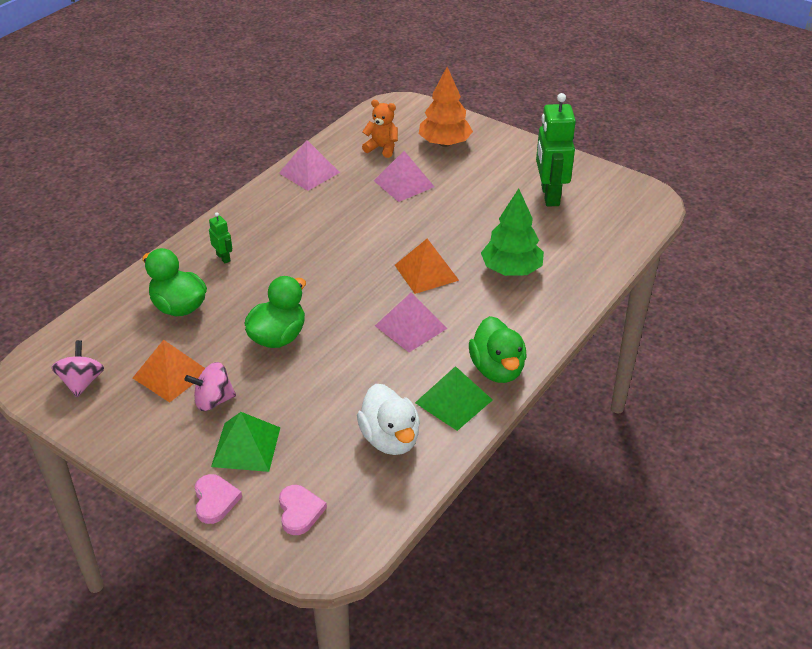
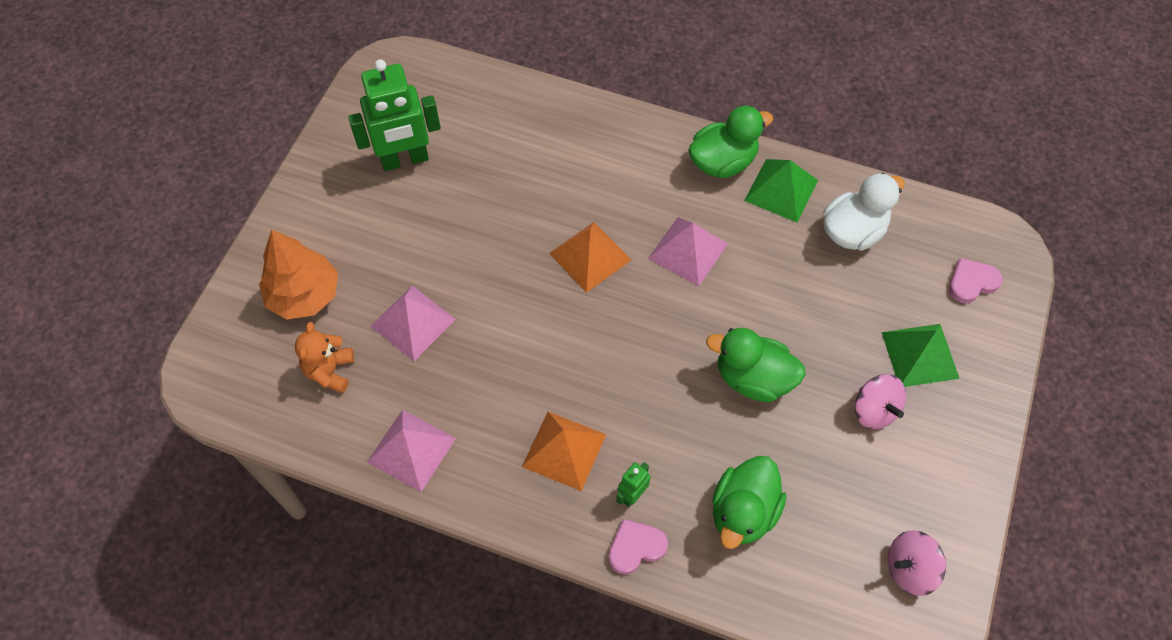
camera: 105 degrees left, 20 degrees up
orange pyramid [133,340,205,402] -> orange pyramid moved to [522,412,606,491]
pink heart [195,474,242,524] -> pink heart moved to [608,519,668,575]
green tree [481,189,544,276] -> none

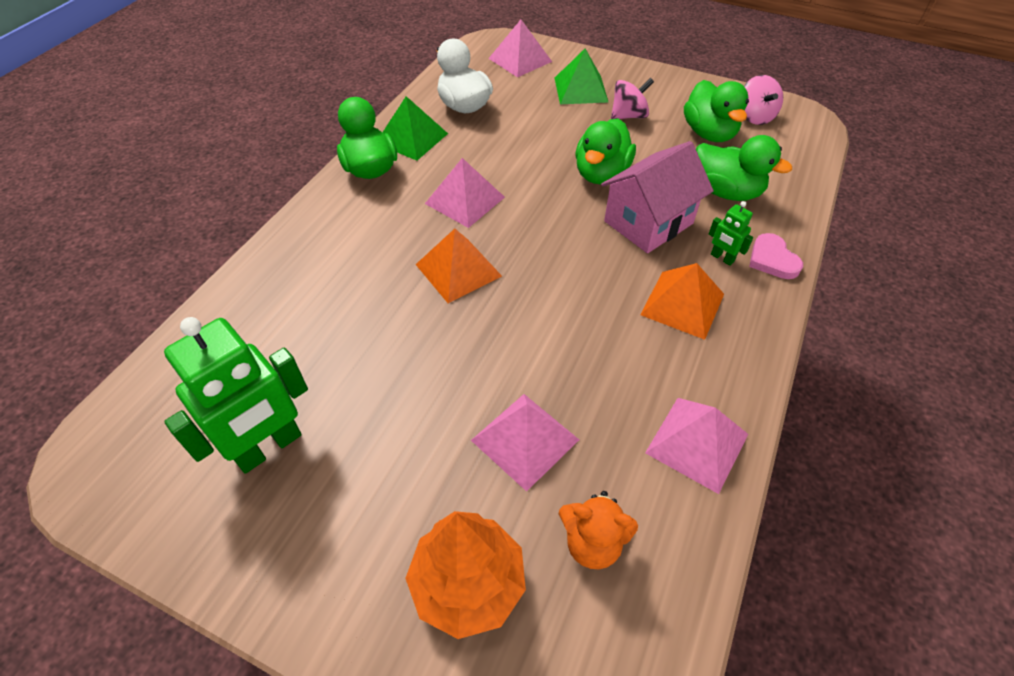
camera: 85 degrees left, 10 degrees down
green robot [348,59,441,171] -> green robot turned 60 degrees clockwise [164,317,308,474]
pink heart [949,258,1002,303] -> pink pyramid [488,20,552,77]
none -> pink house [601,141,714,253]
none -> green duck [684,80,749,142]

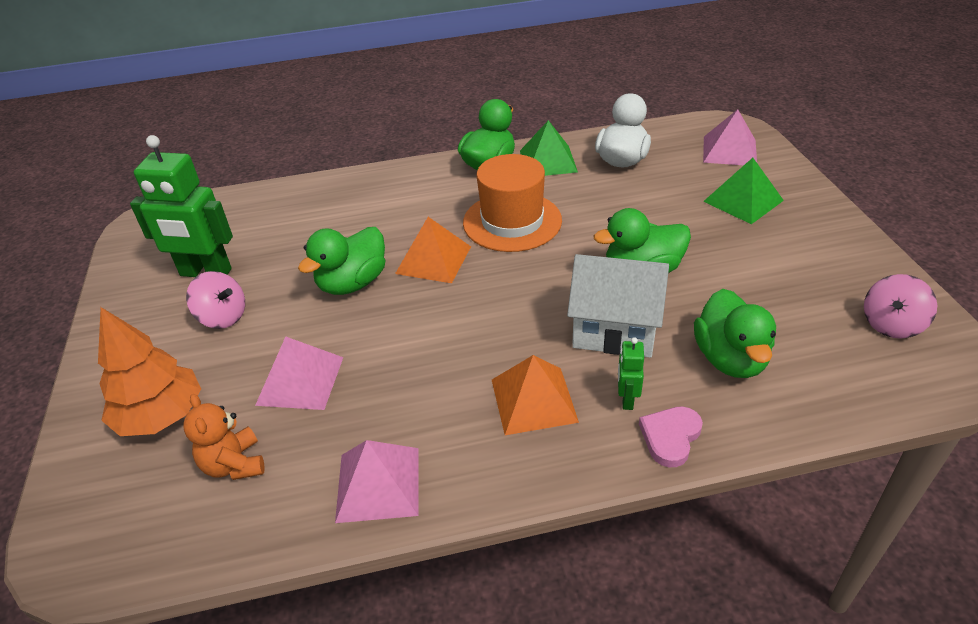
camera: 55 degrees right, 10 degrees down
pink pyramid [425,158,505,228] -> orange hat [463,154,562,252]
pink house [601,141,714,253] -> white house [567,254,669,358]
pink spinning top [611,78,654,119] -> pink spinning top moved to [186,271,245,329]
green duck [684,80,749,142] -> green duck moved to [298,227,385,295]

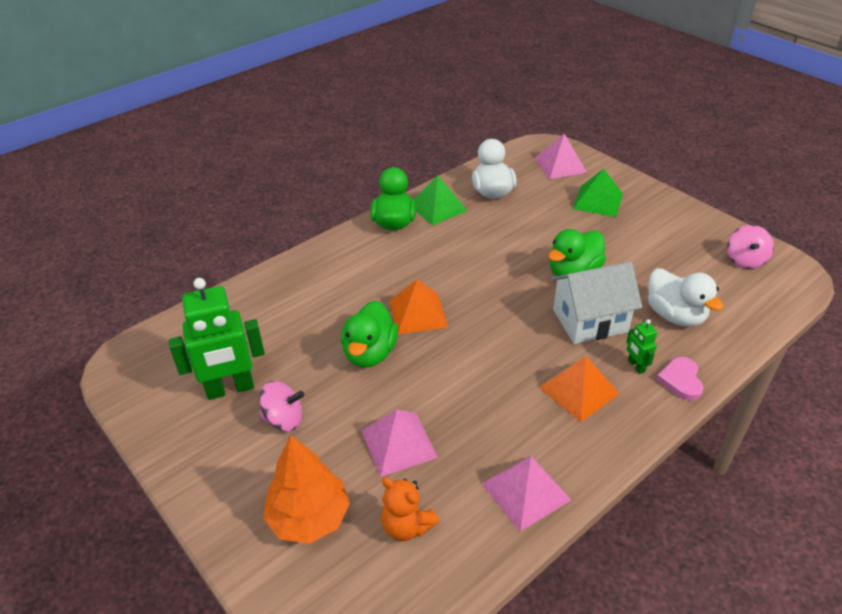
camera: 30 degrees left, 0 degrees up
orange hat [463,154,562,252] -> none
green duck [694,289,776,378] -> white duck [648,268,724,327]

